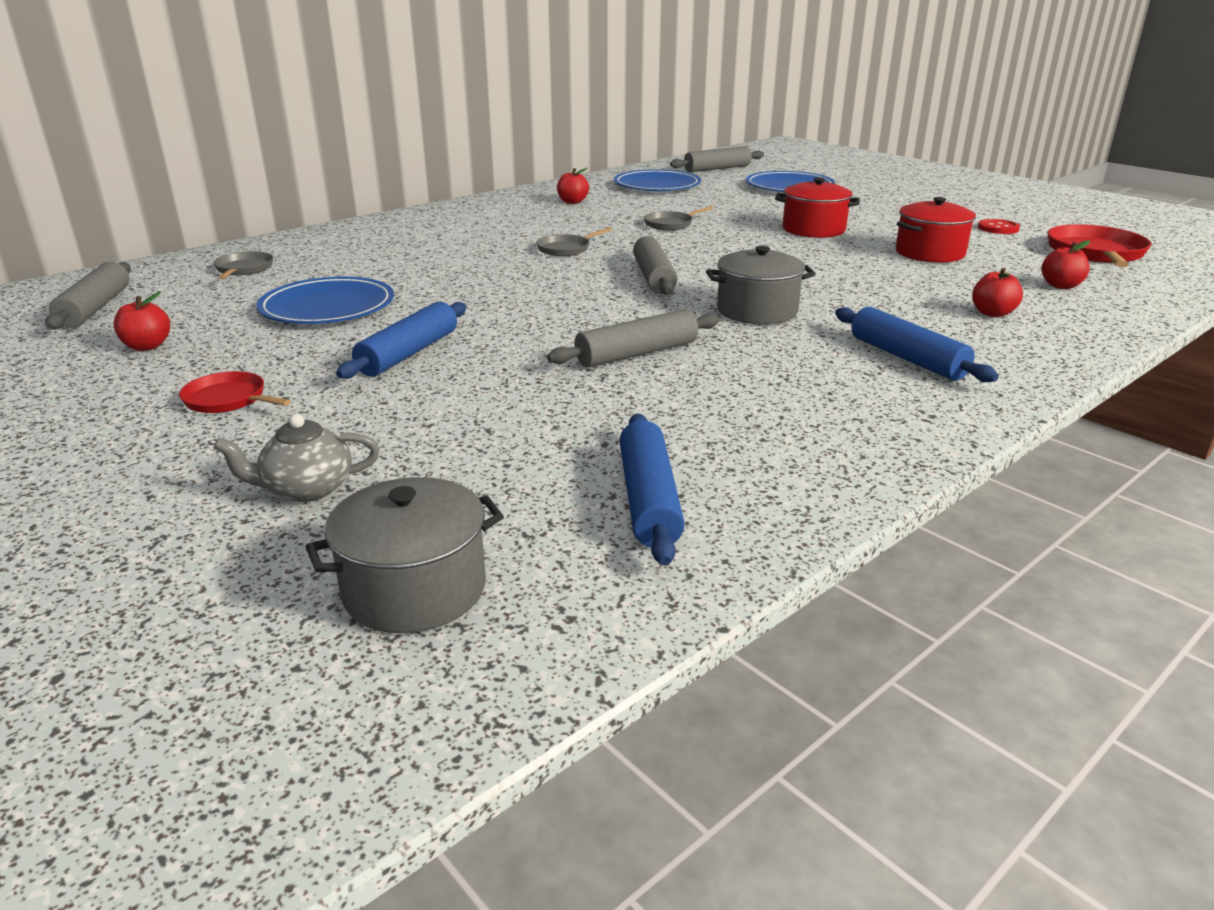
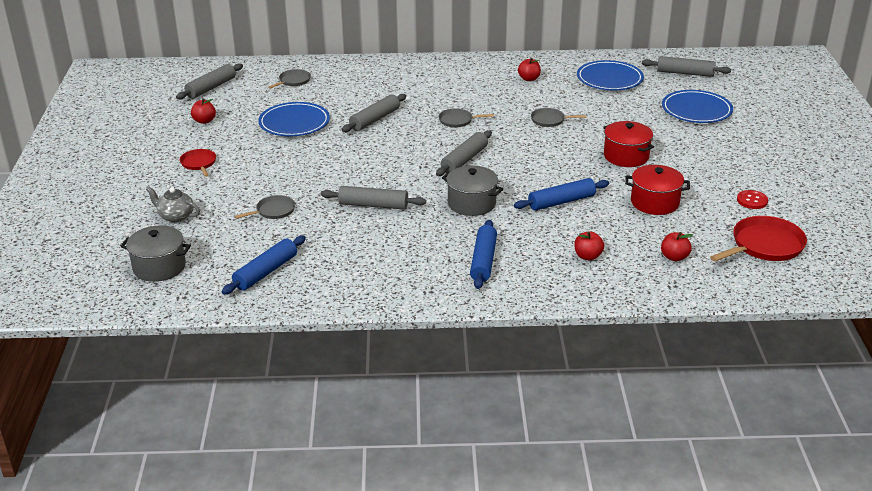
camera: 40 degrees right, 5 degrees up
blue rolling pin [336,302,466,379] -> blue rolling pin moved to [514,178,609,211]
none -> grey pan [235,195,295,219]
none -> grey rolling pin [342,94,406,132]

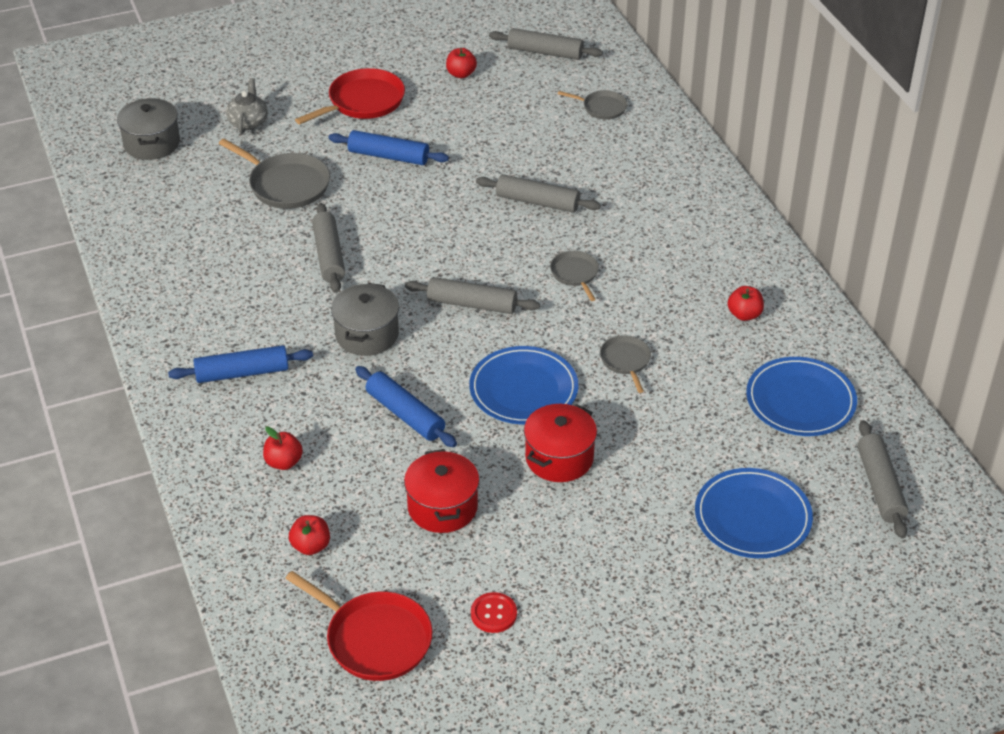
camera: 70 degrees right, 10 degrees up
red pan [180,149,216,177] -> red pan [295,68,405,124], size x1.75
blue rolling pin [222,236,306,295] -> blue rolling pin moved to [329,130,449,165]
grey pan [235,195,295,219] -> grey pan [219,139,330,209], size x1.75
blue plate [258,102,330,136] -> blue plate moved to [469,346,579,424]

